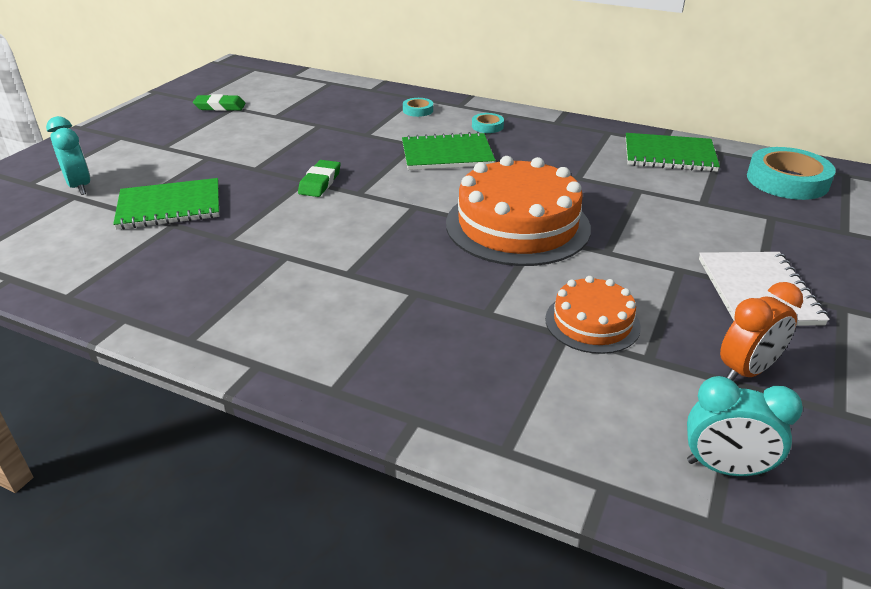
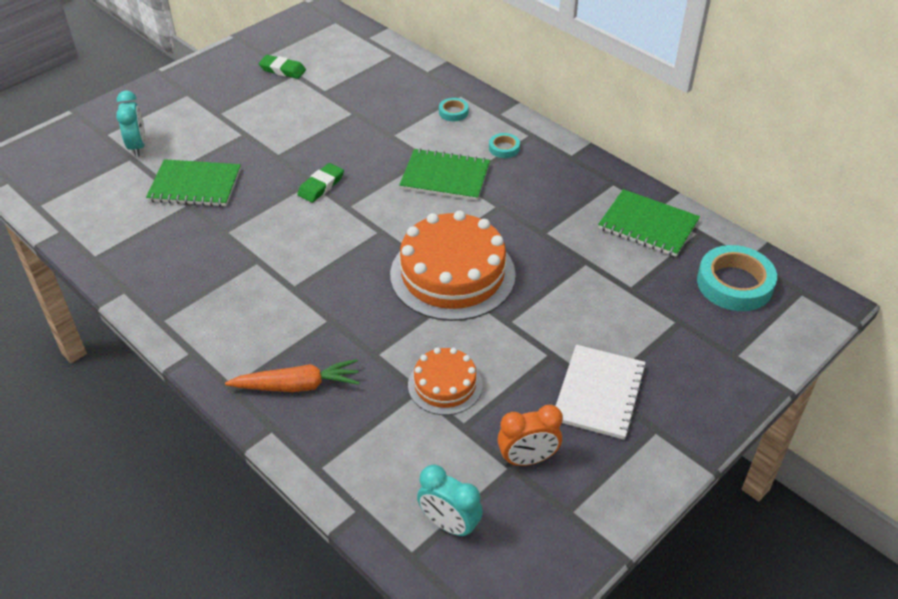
camera: 20 degrees right, 10 degrees up
none -> orange carrot [225,359,360,392]

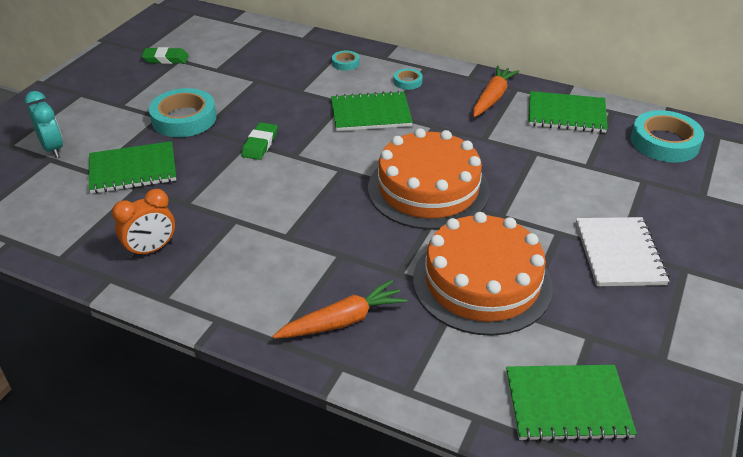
camera: 20 degrees left, 5 degrees down
orange cake [408,347,482,415] -> orange cake [413,212,553,336], size x1.86
turquoise clock [417,465,483,538] -> green notebook [506,365,637,442]
orange clock [497,405,563,466] -> orange clock moved to [112,189,175,258]
none -> turquoise tape [149,88,217,137]
none -> orange carrot [473,66,520,117]

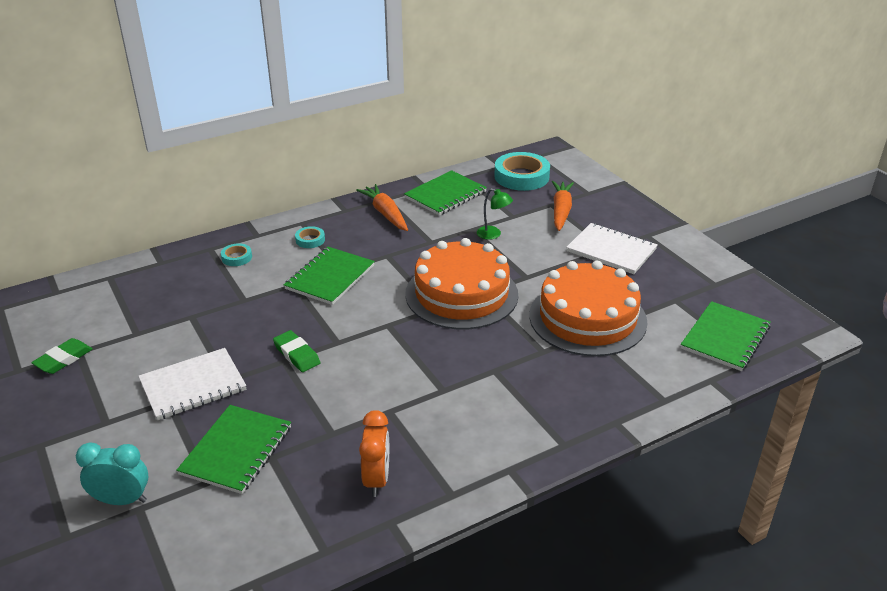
camera: 55 degrees left, 5 degrees down
turquoise tape [149,88,217,137] -> white notebook [138,348,246,420]
orange carrot [273,280,407,338] -> orange carrot moved to [552,181,574,231]
none -> green lamp [477,188,513,240]

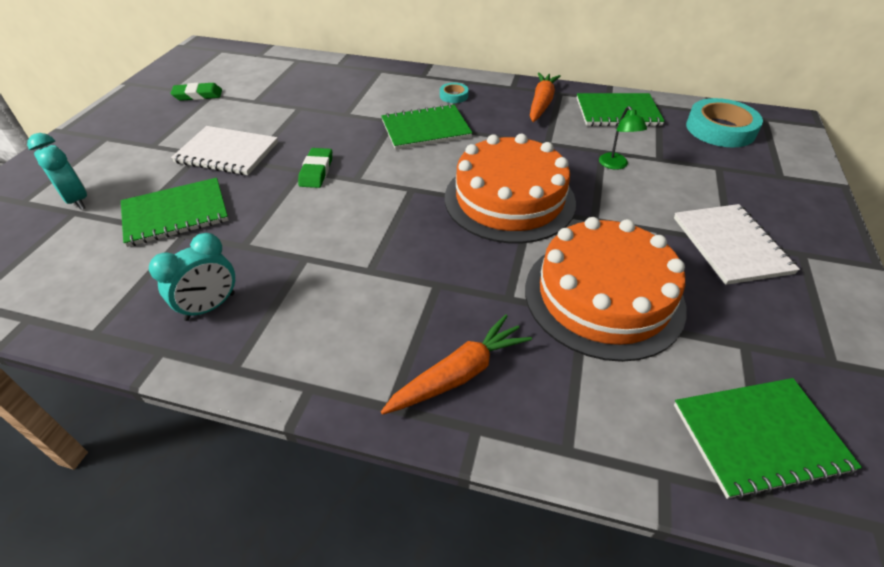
camera: 45 degrees right, 10 degrees up
turquoise tape [221,243,252,266] -> none
orange clock [359,410,389,497] -> turquoise clock [149,233,235,321]
orange carrot [552,181,574,231] -> orange carrot moved to [381,314,532,414]

